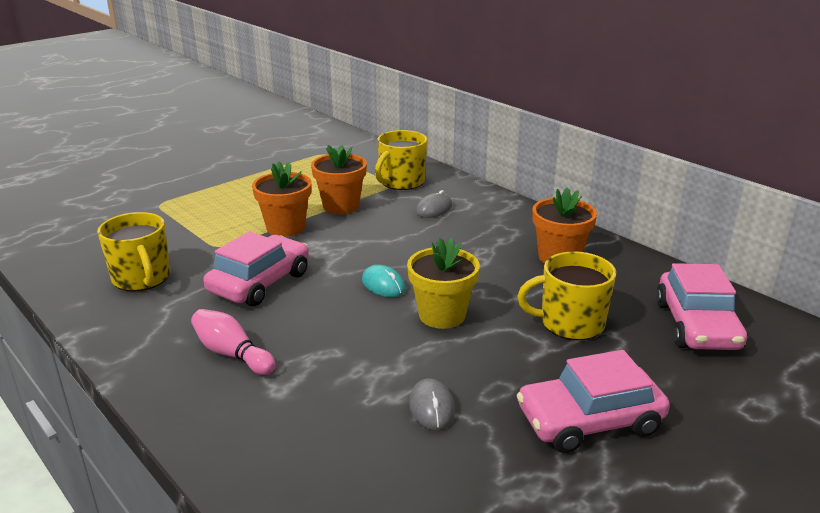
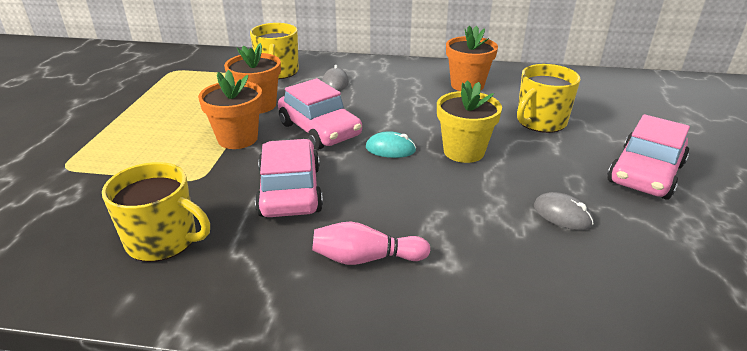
camera: 40 degrees left, 5 degrees up
pink car [656,263,747,350] -> pink car moved to [278,78,362,150]

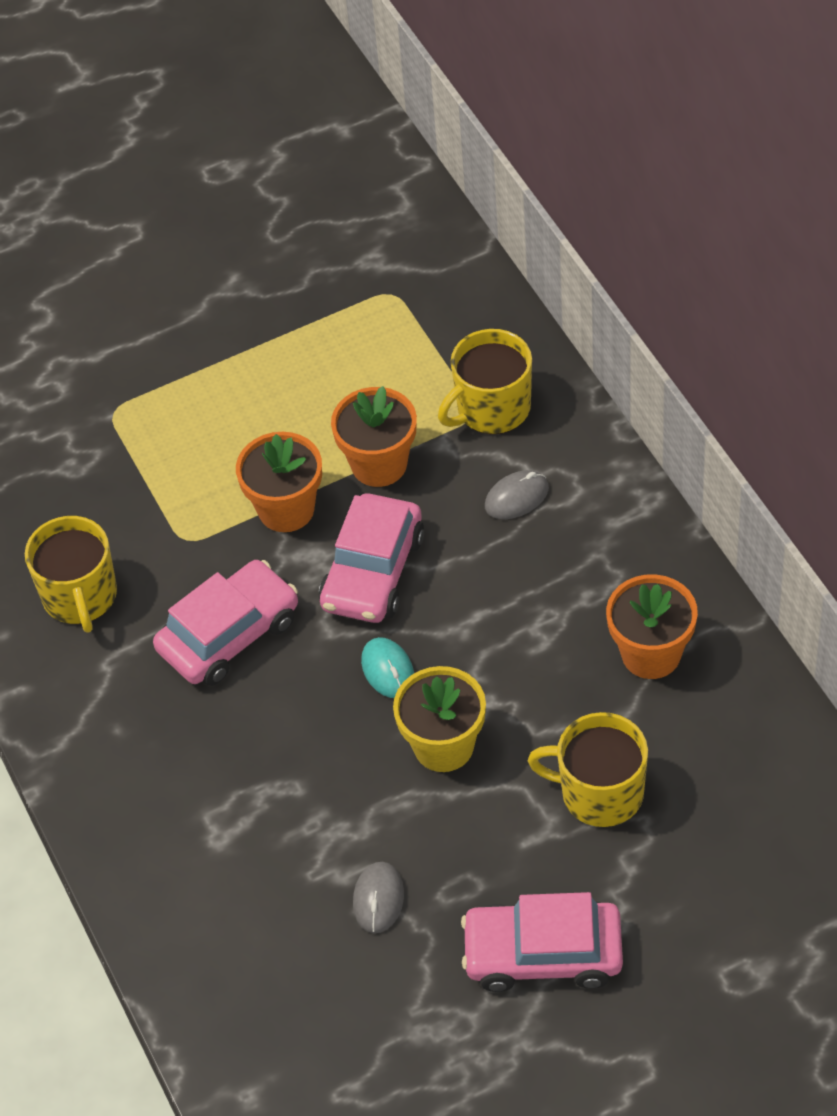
camera: 60 degrees right, 20 degrees up
pink bowling pin [312,222,430,265] -> none

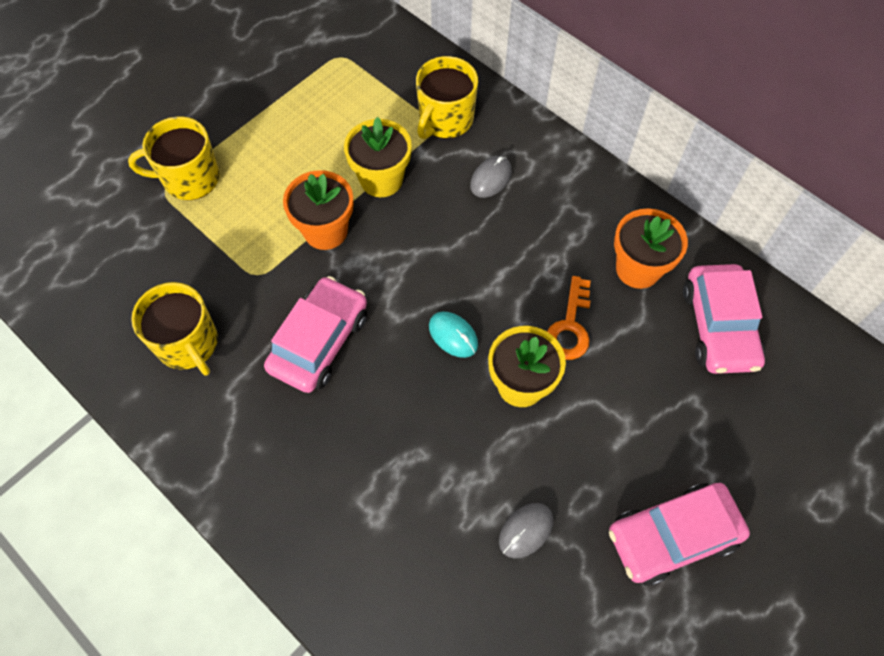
camera: 25 degrees left, 10 degrees up
pink car [319,494,424,623] -> pink car moved to [683,264,765,374]
orange flower pot [331,386,417,487] -> yellow flower pot [344,117,412,197]
grey mouse [353,862,404,933] -> grey mouse turned 60 degrees clockwise [499,503,553,558]
yellow mug [528,712,648,827] -> yellow mug moved to [128,116,220,200]
none -> orange key [547,276,591,360]

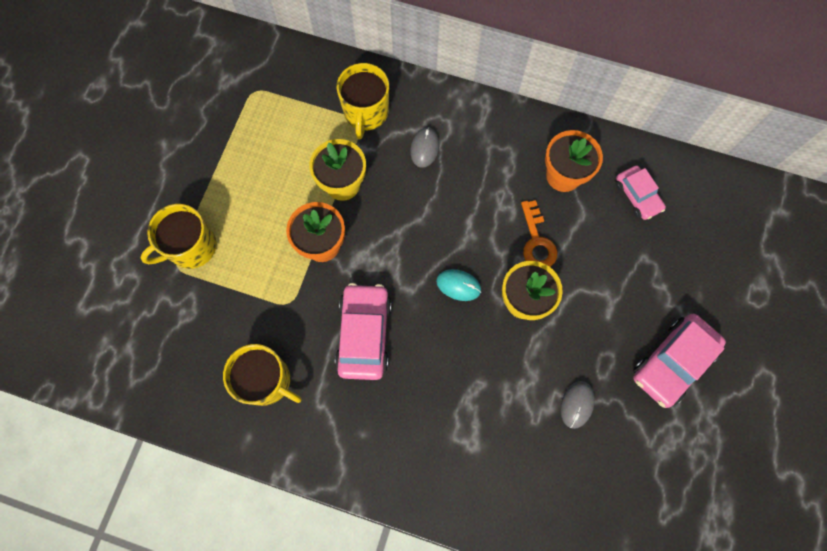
camera: 25 degrees left, 10 degrees up
pink car [683,264,765,374] -> pink car [616,165,666,220], size x0.62

